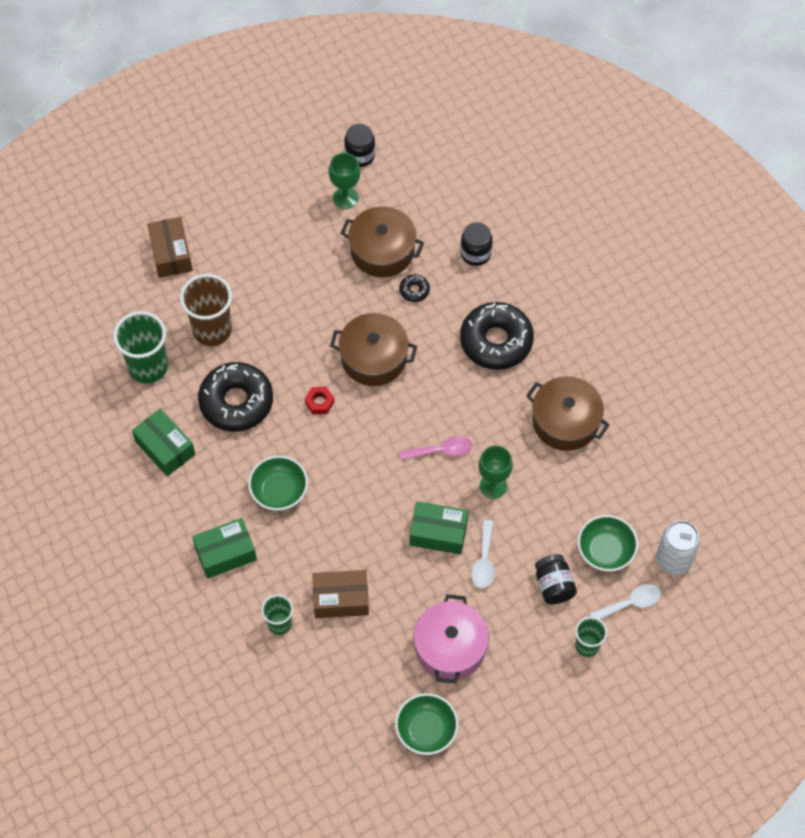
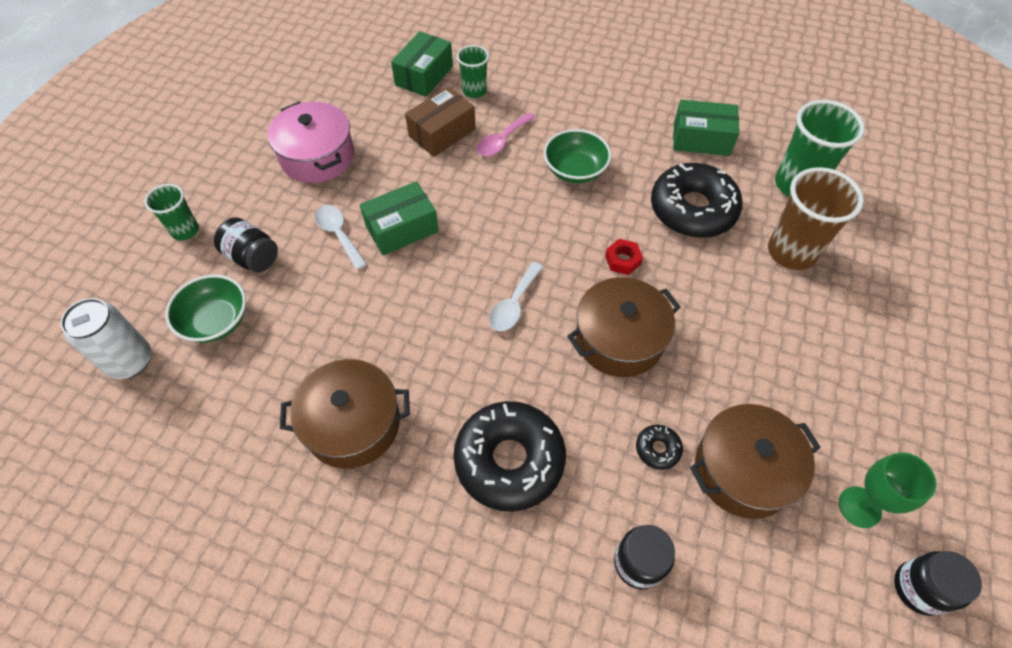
camera: 140 degrees right, 5 degrees down
brown box [147,217,193,278] -> none
green box [192,518,257,579] -> green box moved to [391,31,453,97]
green bowl [395,693,459,755] -> none
pink spoon [400,436,472,460] -> pink spoon moved to [476,113,535,156]
green goblet [479,445,513,499] -> none
white spoon [589,584,661,619] -> white spoon moved to [489,262,543,331]

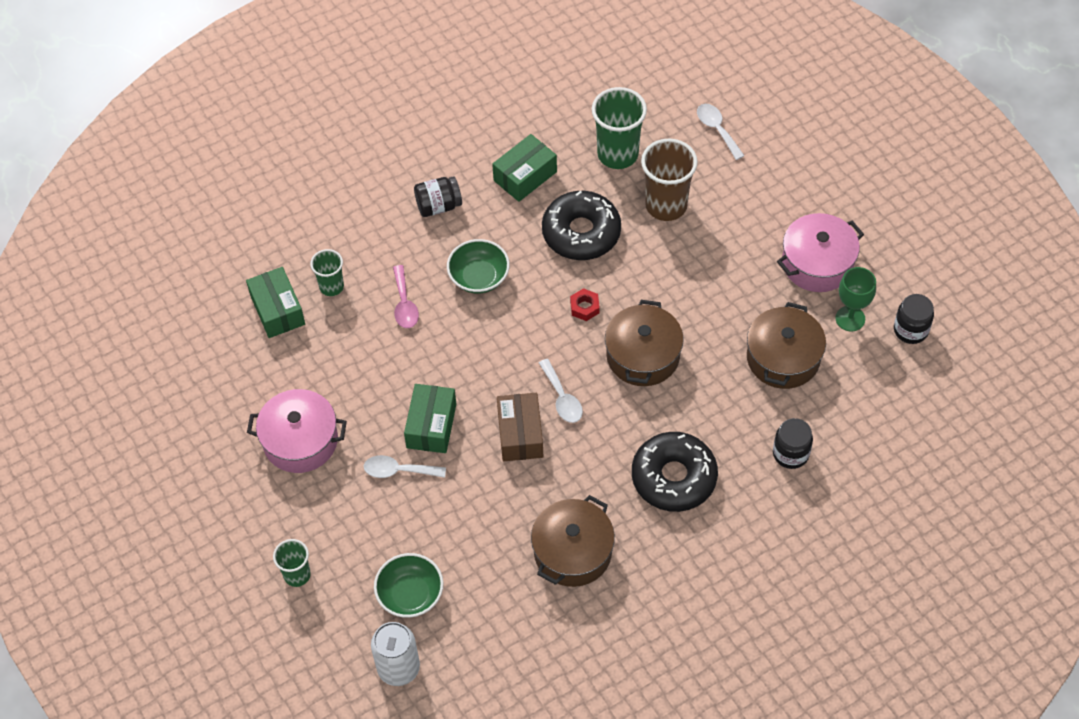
camera: 50 degrees left, 0 degrees up
black jar [214,217,278,273] -> black jar moved to [414,176,462,217]
brown box [405,87,476,157] -> brown box moved to [497,393,543,461]
black donut [636,425,683,470] -> none
none -> white spoon [697,104,745,160]
none -> pink pot [777,213,864,292]

